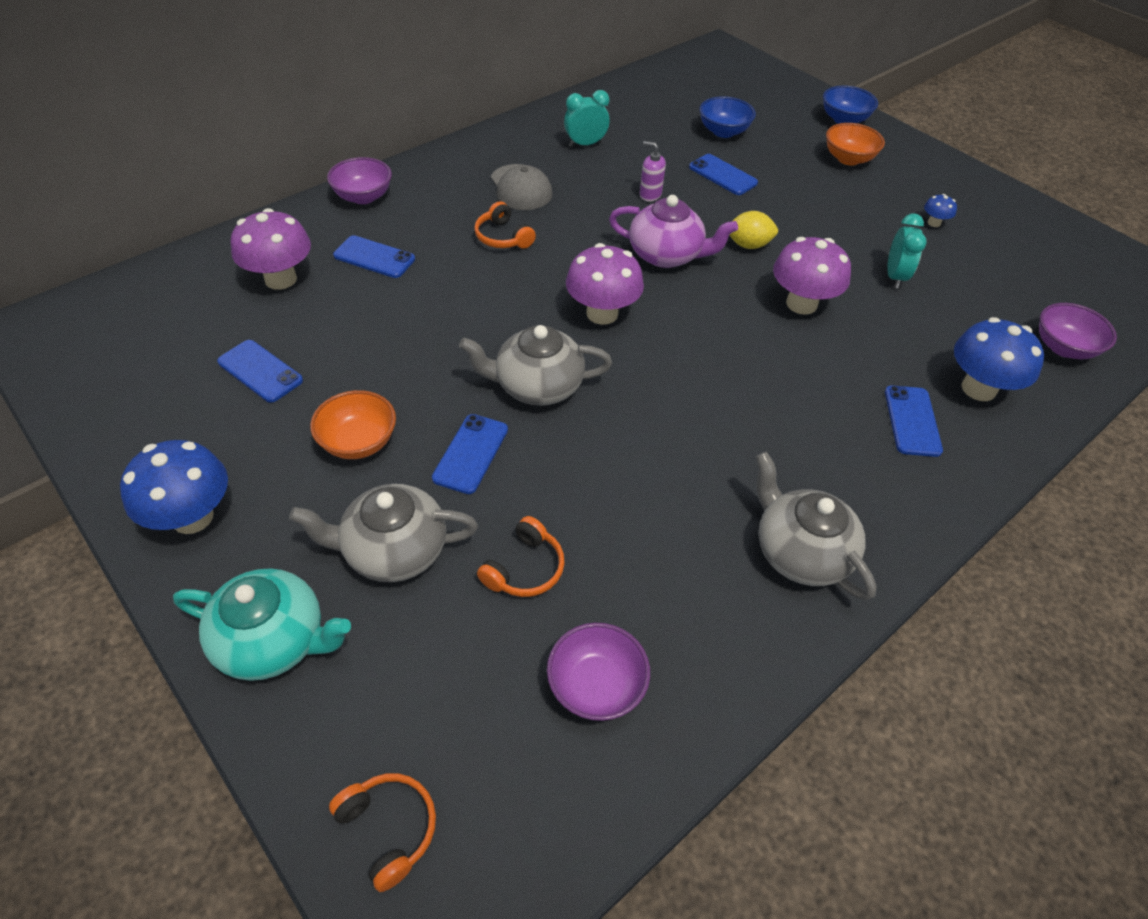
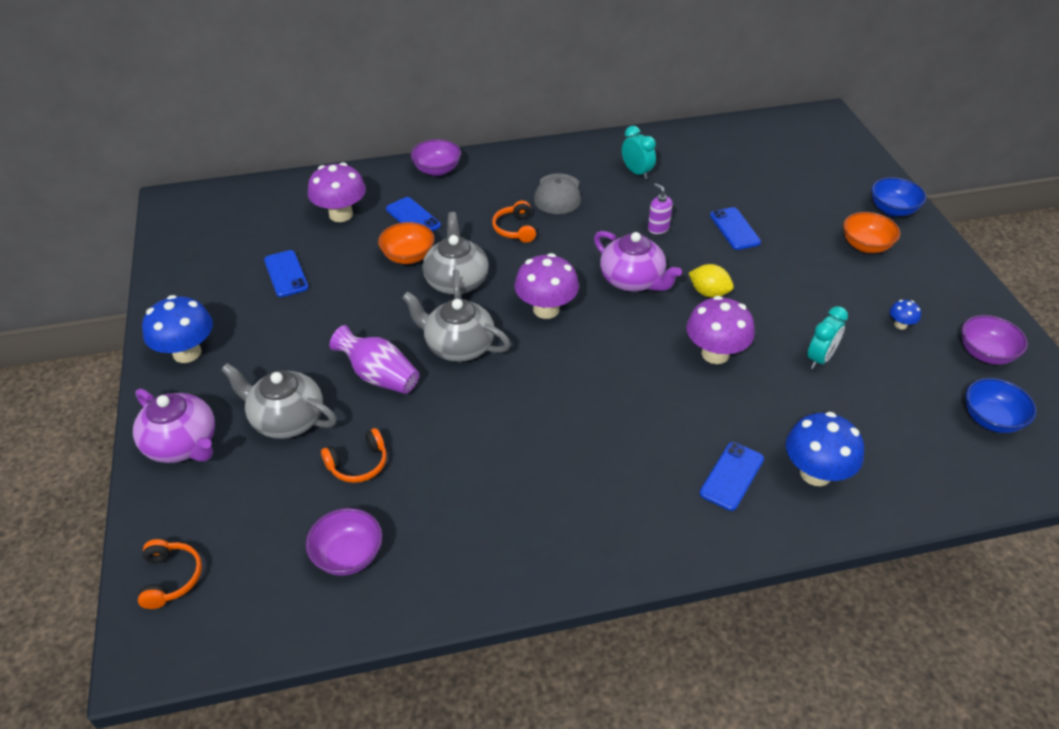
camera: 30 degrees right, 5 degrees down
turquoise teapot [173,568,351,681] -> purple teapot [133,389,215,463]
orange bowl [310,390,396,459] -> orange bowl moved to [378,222,435,264]
blue phone [432,414,508,494] -> purple vase [329,325,420,394]
turquoise clock [564,90,610,147] -> turquoise clock turned 45 degrees clockwise [622,126,656,179]
blue bowl [699,96,756,138] -> blue bowl moved to [966,378,1037,433]
grey teapot [756,452,877,601] -> grey teapot moved to [422,212,489,299]
purple bowl [1039,303,1117,359] -> purple bowl moved to [961,315,1028,365]

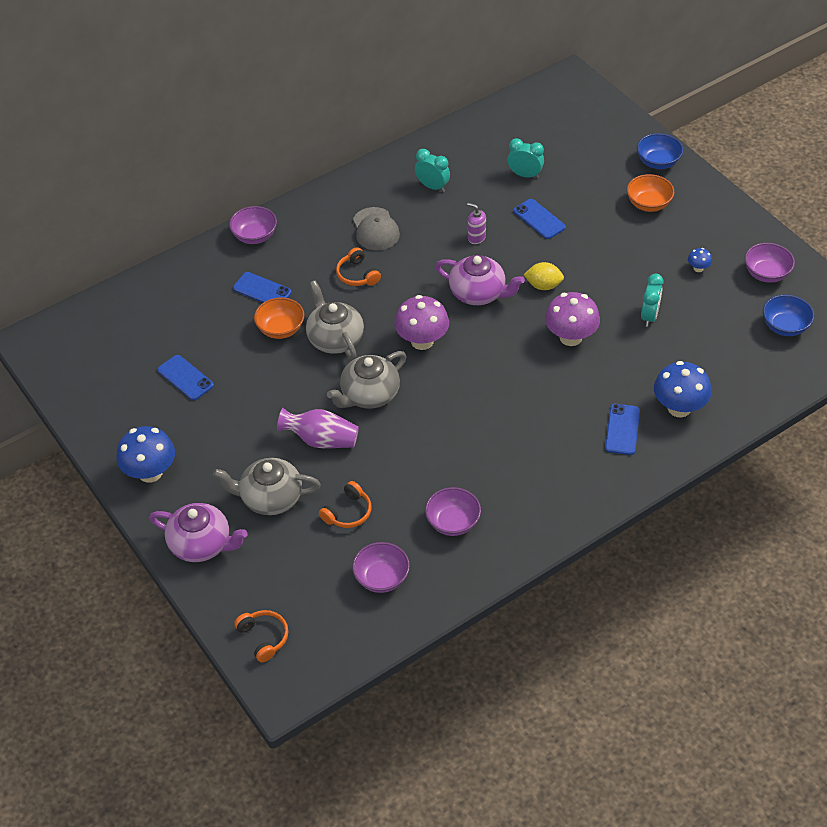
camera: 20 degrees left, 5 degrees up
purple mushroom [308,162,366,222] -> none
grey teapot [402,291,511,362] -> grey teapot turned 45 degrees counterclockwise [327,351,407,409]
none -> purple bowl [425,487,481,536]
none -> turquoise clock [507,138,544,179]

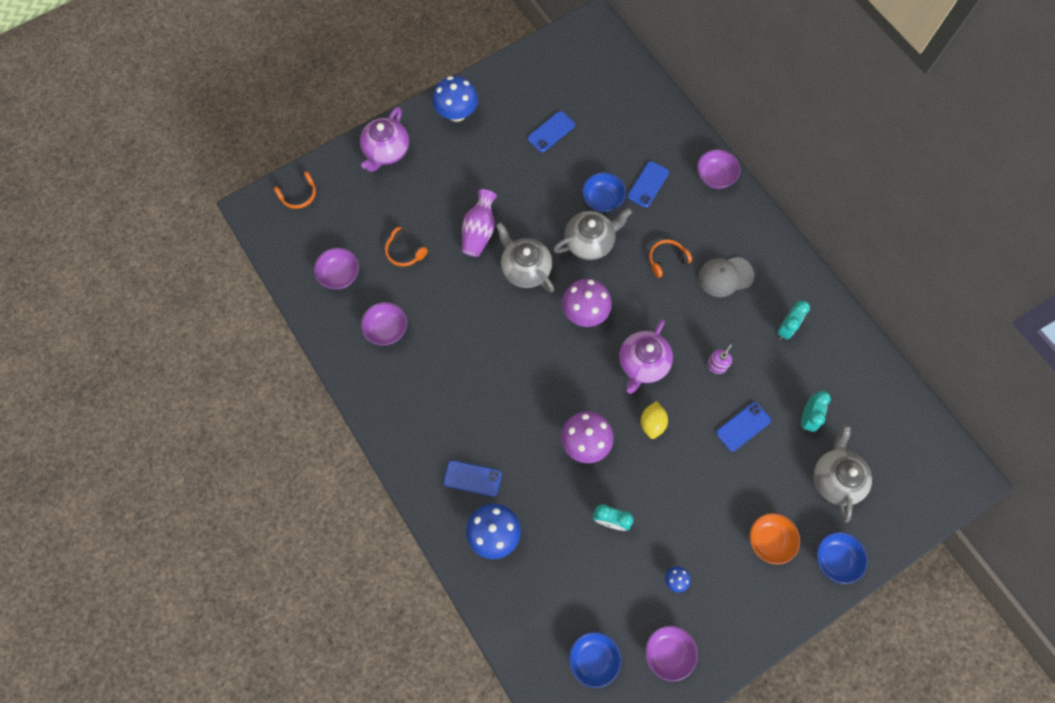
camera: 90 degrees right, 20 degrees up
grey teapot [213,458,321,515] -> grey teapot moved to [814,425,872,523]
orange bowl [254,297,304,339] -> blue bowl [582,172,626,212]

